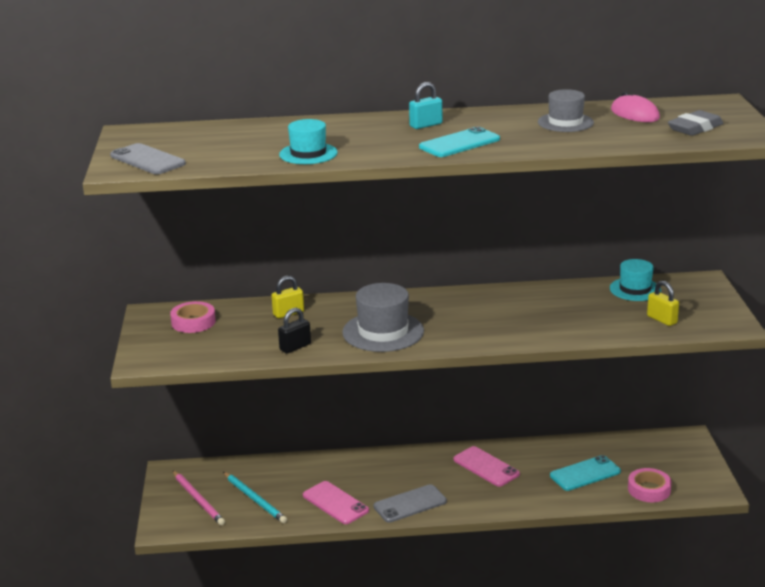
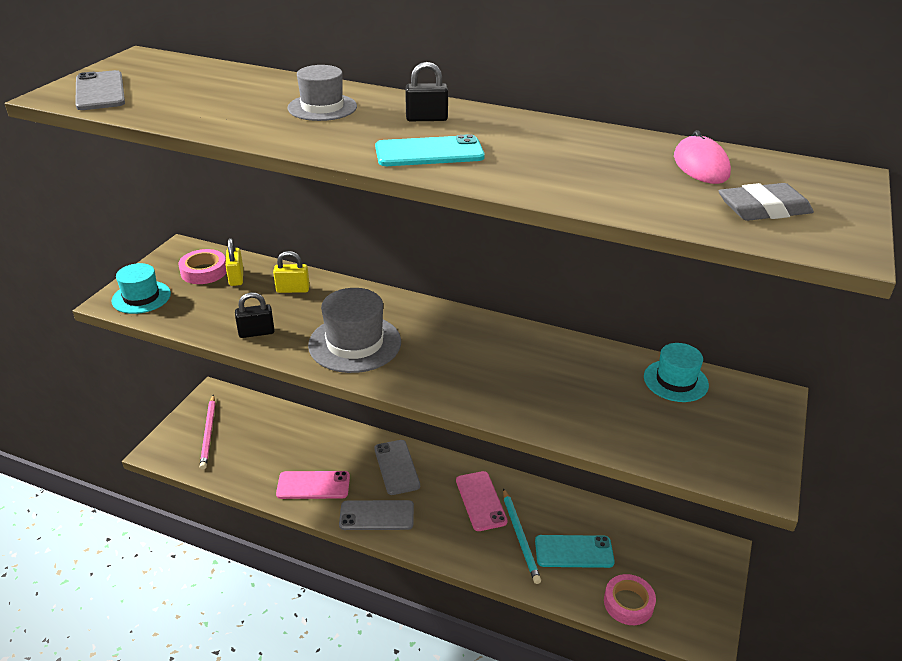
camera: 25 degrees right, 10 degrees up
turquoise pencil [223,472,287,523] -> turquoise pencil moved to [503,488,541,584]
turquoise hat [279,119,338,164] -> turquoise hat moved to [112,263,171,314]
pink phone [303,481,369,524] -> pink phone turned 75 degrees counterclockwise [276,471,350,499]
turquoise padlock [409,82,442,129] -> black padlock [405,62,448,121]
grey hat [538,89,594,132] -> grey hat moved to [288,65,357,121]
yellow padlock [647,280,679,326] -> yellow padlock moved to [225,238,243,286]
none -> grey phone [374,440,420,495]

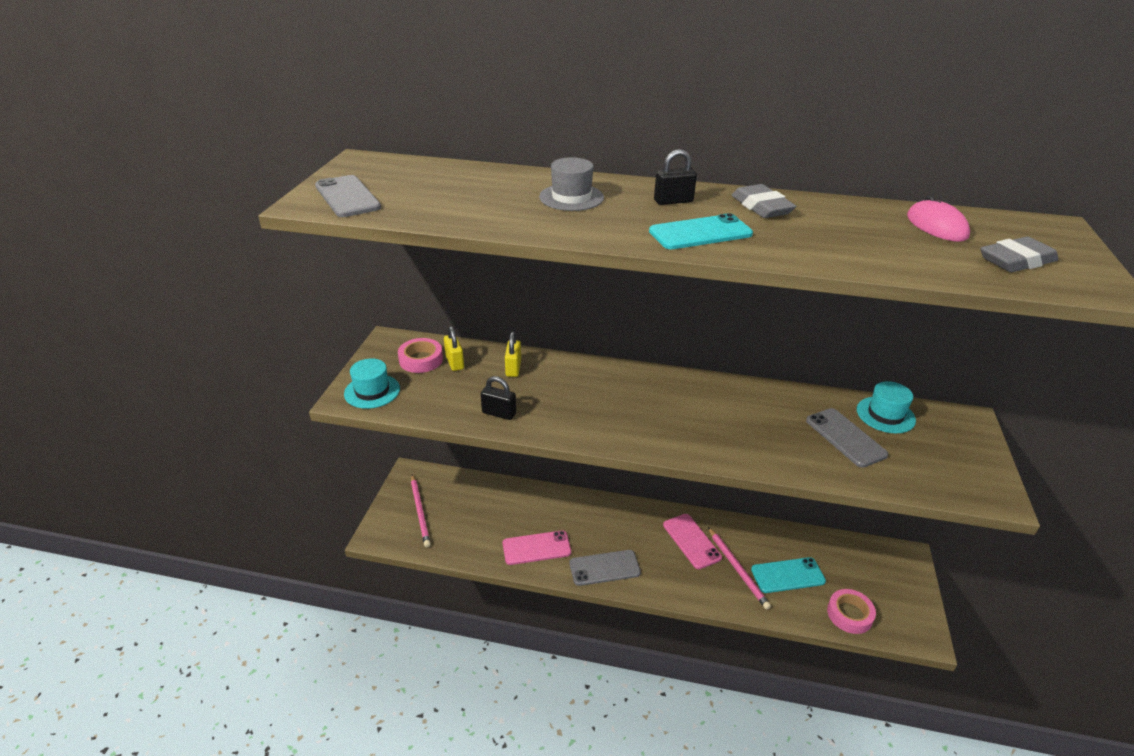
camera: 10 degrees left, 0 degrees up
black padlock [235,292,275,338] -> black padlock turned 45 degrees clockwise [481,376,516,420]
yellow padlock [273,251,310,293] -> yellow padlock turned 75 degrees counterclockwise [505,332,521,377]
grey hat [308,288,401,373] -> none
grey phone [374,440,420,495] -> grey phone moved to [806,408,888,468]
turquoise pencil [503,488,541,584] -> pink pencil [708,527,771,610]
none -> grey eraser [732,184,796,218]

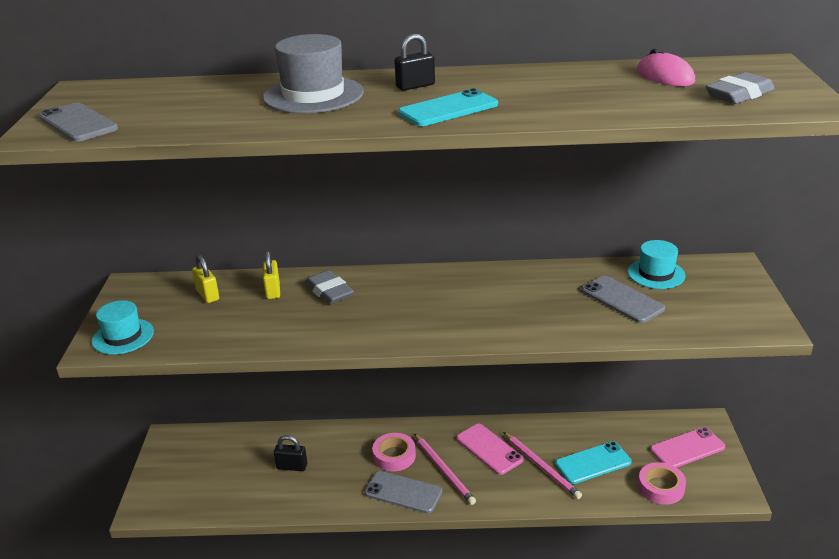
camera: 10 degrees left, 5 degrees down
pink tape [398,338,443,373] -> pink tape moved to [372,433,416,471]
pink pencil [411,474,431,547] -> pink pencil moved to [414,434,476,505]
black padlock [481,376,516,420] -> black padlock moved to [274,435,307,471]
pink phone [503,530,571,565] -> pink phone moved to [650,427,725,468]
grey hat [539,157,604,211] -> grey hat [263,34,364,114], size x1.53
grey phone [569,550,641,586] -> grey phone turned 45 degrees clockwise [364,471,443,513]
grey eraser [732,184,796,218] -> grey eraser moved to [305,270,354,304]

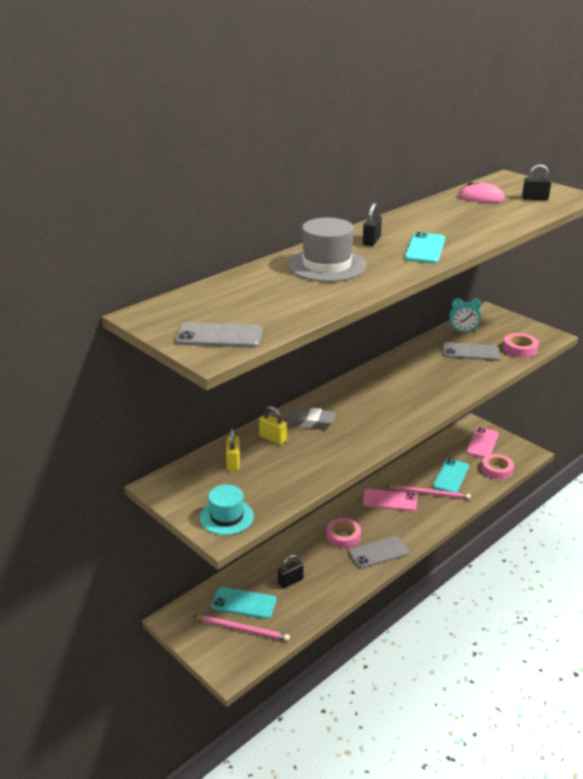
camera: 45 degrees left, 0 degrees up
yellow padlock [192,255,219,303] -> yellow padlock turned 75 degrees clockwise [226,428,240,471]
pink pencil [414,434,476,505] -> pink pencil moved to [194,615,290,641]
turquoise hat [628,240,685,289] -> turquoise clock [449,298,481,332]
grey eraser [706,72,775,104] -> black padlock [522,164,551,200]
none -> turquoise phone [211,587,277,619]
none -> pink tape [503,333,539,358]

